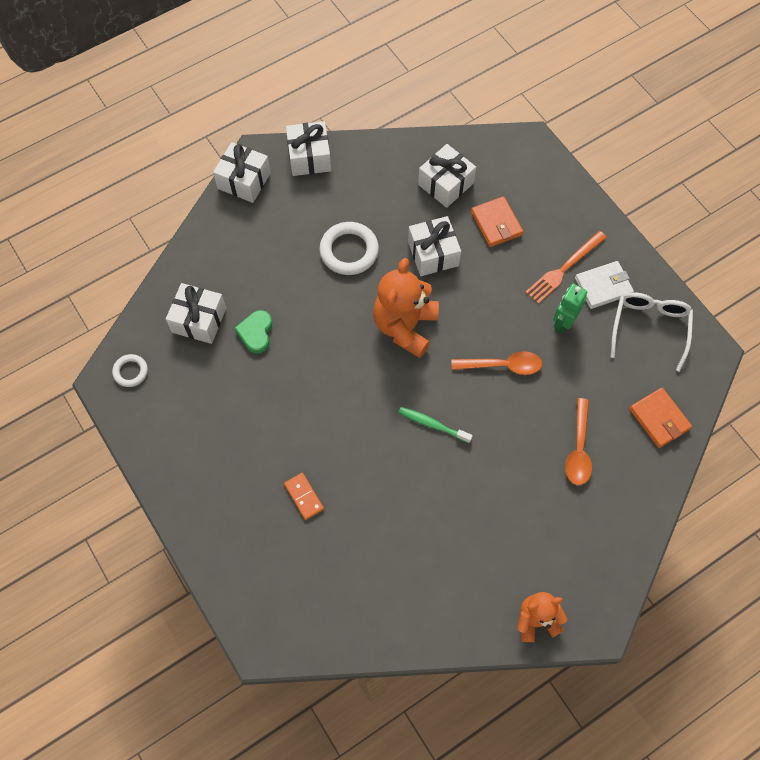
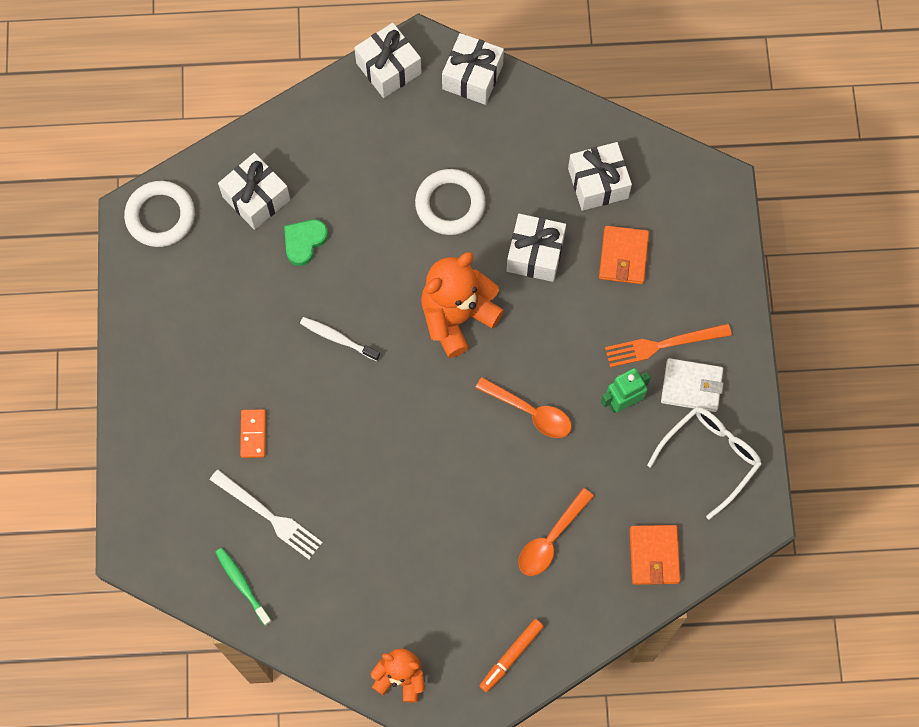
camera: 30 degrees right, 5 degrees up
white ring [112,354,148,387] -> white ring [124,181,195,247], size x1.78
green toothbrush [398,407,473,443] -> green toothbrush moved to [215,548,272,626]
none -> white fork [210,470,323,560]
none -> white toothbrush [300,317,380,361]
none -> orange marker [480,619,544,692]

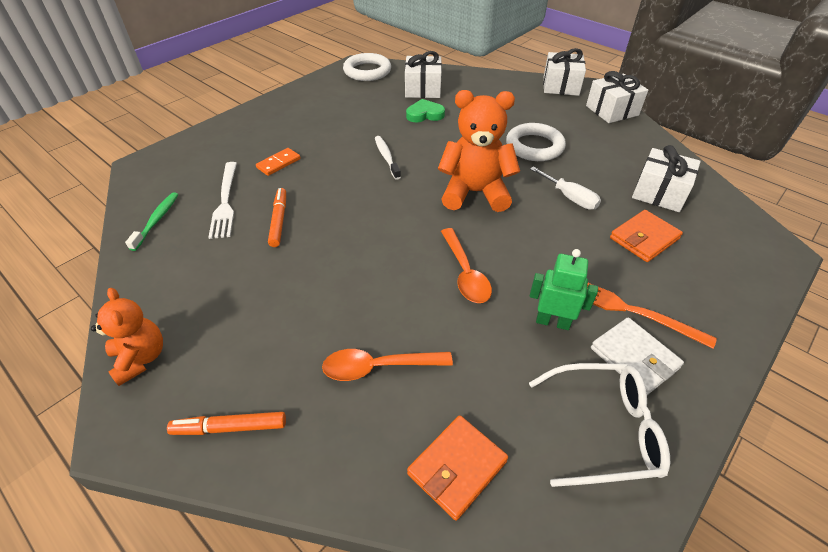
camera: 45 degrees right, 25 degrees down
white gift [507,214,566,282] -> white screwdriver [530,167,601,210]
none -> orange marker [268,188,286,247]

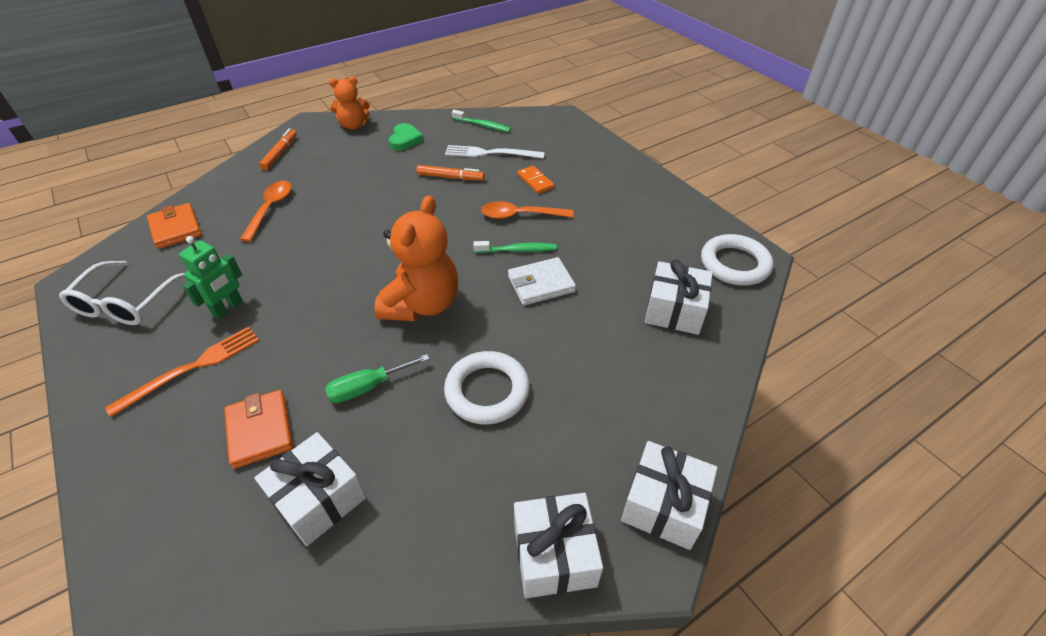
camera: 105 degrees right, 0 degrees up
white toothbrush [375,136,401,180] -> green toothbrush [473,241,557,253]
green heart [406,99,445,122] -> green heart moved to [389,123,424,151]
orange spoon [441,228,492,303] -> orange spoon moved to [481,201,573,219]
white screwdriver [530,167,601,210] -> green screwdriver [325,354,429,403]
white wallet [591,317,684,395] -> white wallet moved to [508,257,576,305]

